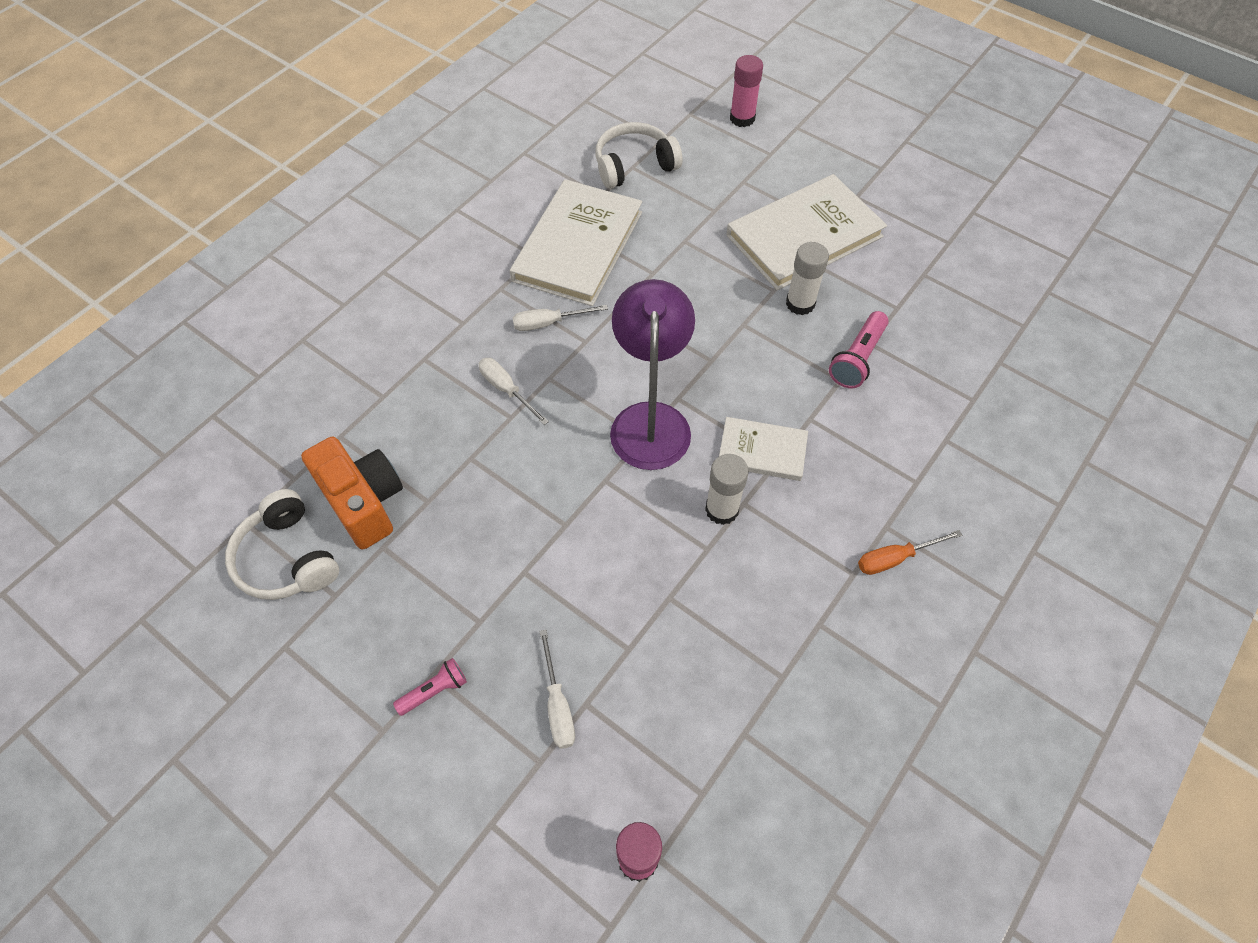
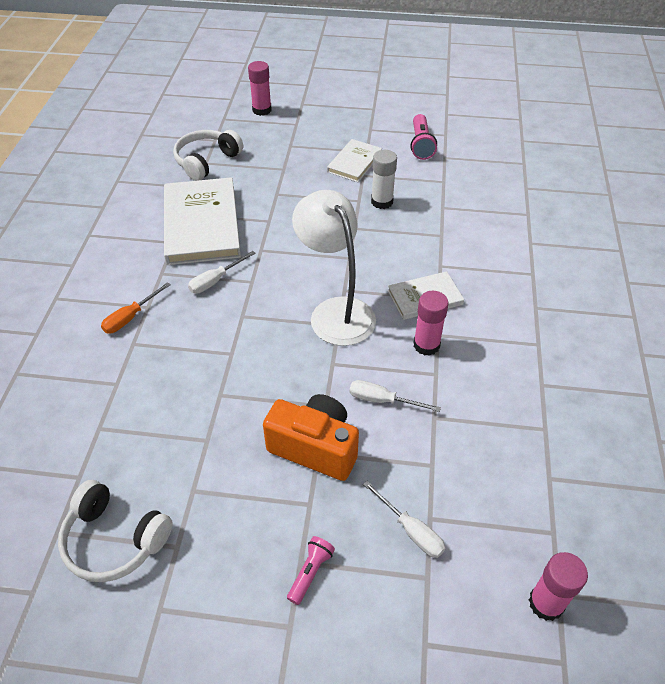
camera: 30 degrees left, 10 degrees down
orange camera [301,437,403,549] -> orange camera moved to [263,394,359,481]
white screwdriver [479,358,549,425] -> white screwdriver moved to [349,380,441,412]
purple lamp [610,279,695,470] -> white lamp [292,190,376,346]
white glue stick [705,454,749,525] -> pink glue stick [413,291,448,356]
white book [726,174,887,290] -> white book [327,139,382,182], size x0.54
pink flashlight [829,311,889,388] -> pink flashlight moved to [410,114,437,160]
orange screwdriver [858,530,962,575] -> orange screwdriver moved to [101,282,171,333]

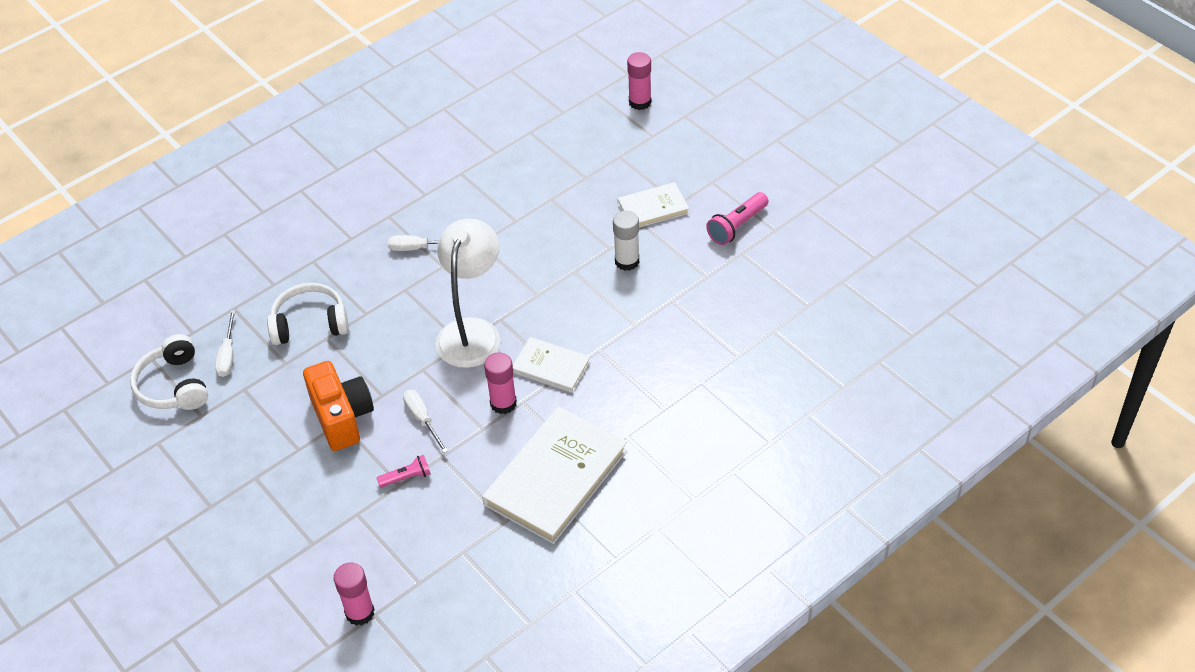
camera: 45 degrees right, 0 degrees up
orange screwdriver [101,282,171,333] -> none
white book [164,177,241,265] -> white book moved to [482,406,627,544]
white headphones [173,130,243,181] -> white headphones moved to [267,283,349,345]
pink flashlight [287,536,335,605] -> pink flashlight moved to [377,455,431,488]
white screwdriver [363,481,445,558] -> white screwdriver moved to [215,310,236,377]

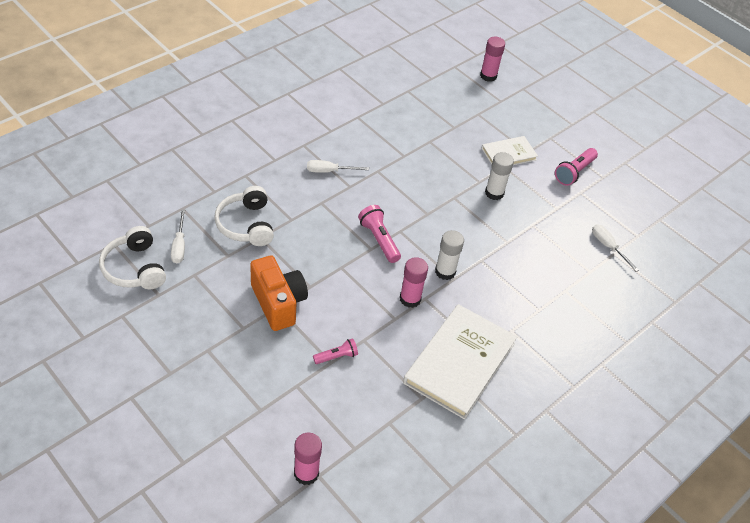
camera: 10 degrees left, 0 degrees up
white headphones [267,283,349,345] -> white headphones turned 90 degrees counterclockwise [214,186,274,246]
white screwdriver [403,390,448,453] -> white screwdriver moved to [592,224,639,272]
white lamp [436,219,500,368] -> pink flashlight [358,205,401,263]
white book [513,337,590,393] -> white glue stick [435,230,464,280]

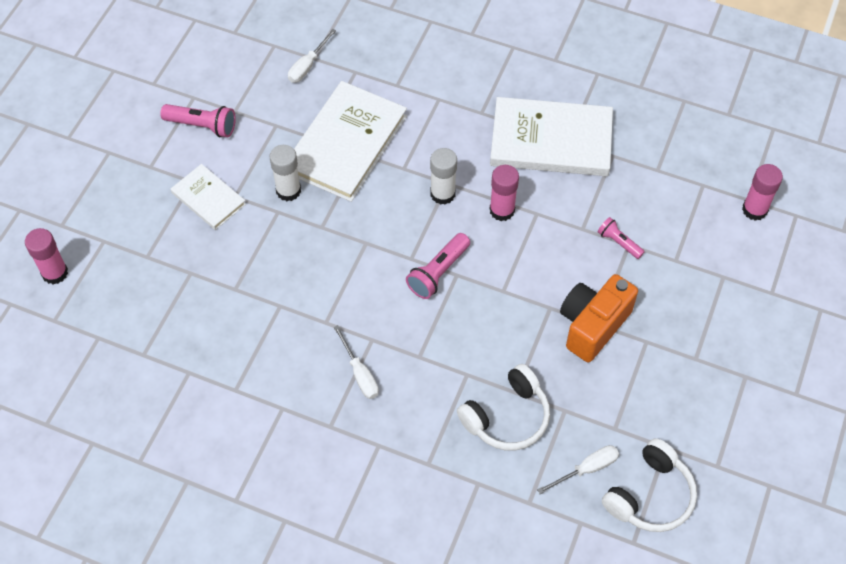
camera: 110 degrees left, 10 degrees up
none -> white book [294,81,407,202]

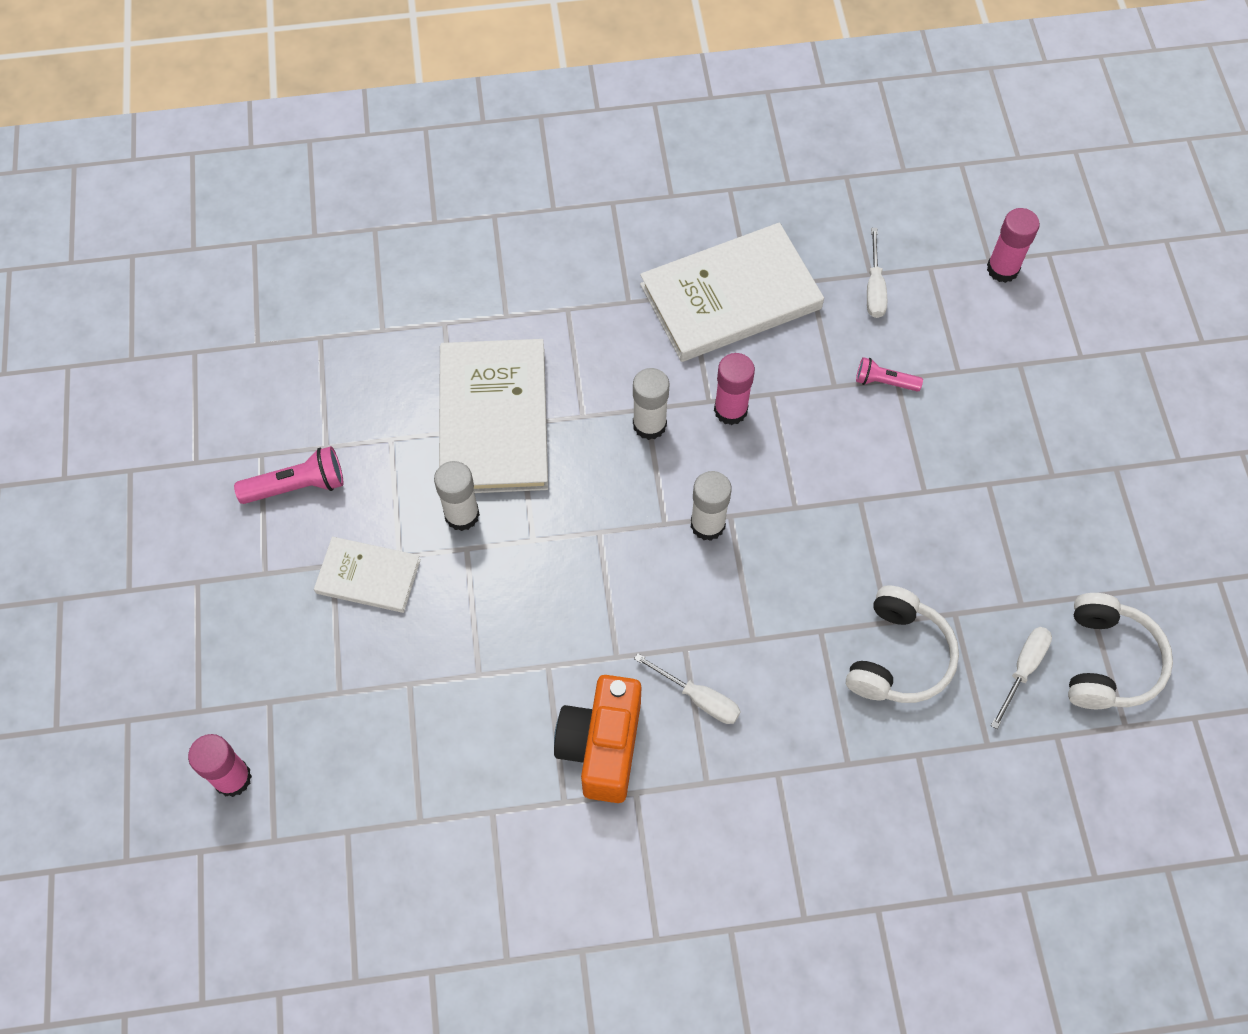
camera: 30 degrees left, 5 degrees up
white screwdriver [288,29,336,83] -> white screwdriver moved to [867,228,887,318]
pink flashlight [406,233,470,299] -> white glue stick [691,471,732,541]
orange camera [560,274,638,362] -> orange camera moved to [554,675,641,803]

